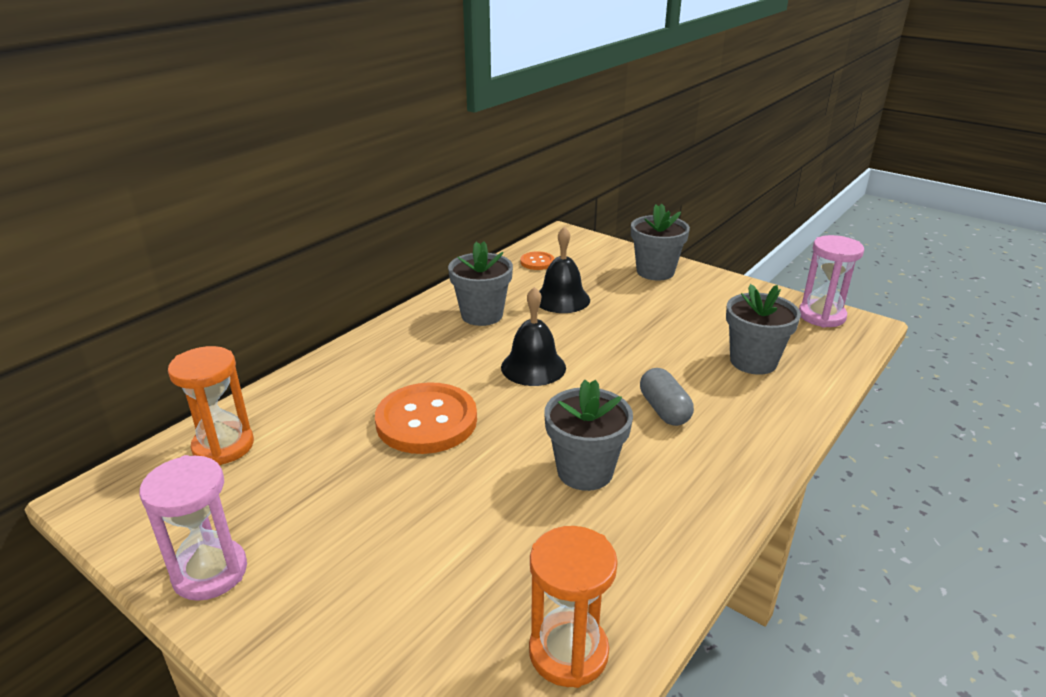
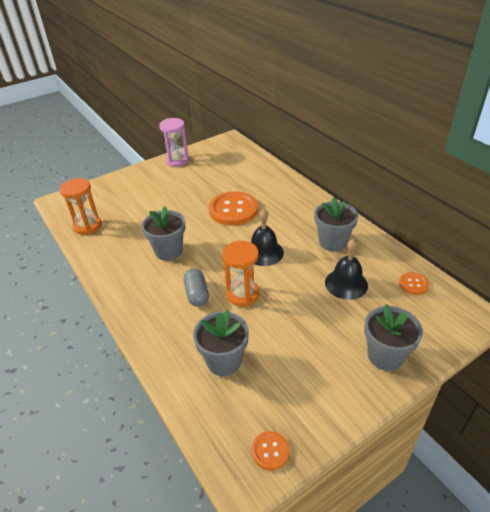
camera: 110 degrees right, 10 degrees up
orange hourglass [168,346,254,465] -> orange hourglass moved to [222,241,259,307]
grey capsule [640,368,694,426] -> grey capsule turned 75 degrees clockwise [184,268,209,307]
pink hourglass [799,235,864,328] -> orange button [252,431,290,470]

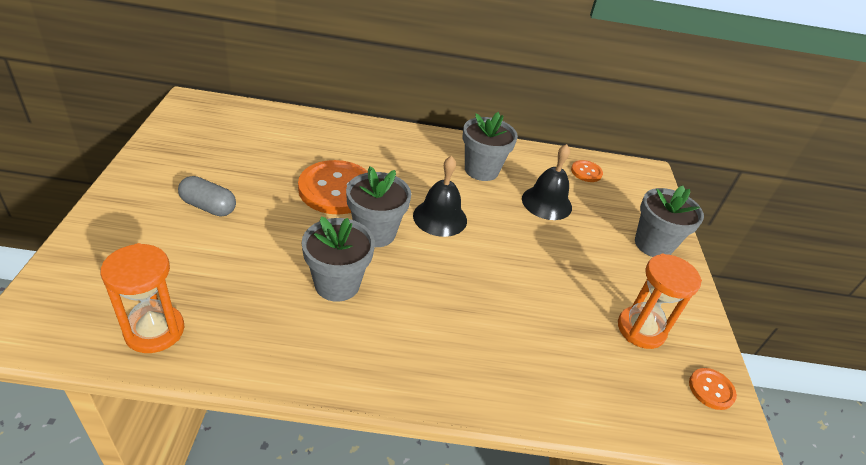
camera: 60 degrees left, 0 degrees up
pink hourglass [159,118,189,167] -> none
grey capsule [184,268,209,307] -> grey capsule moved to [178,176,236,217]
grey flower pot [193,310,249,376] -> grey flower pot moved to [346,166,411,247]
orange hourglass [222,241,259,307] -> orange hourglass moved to [618,254,702,349]

